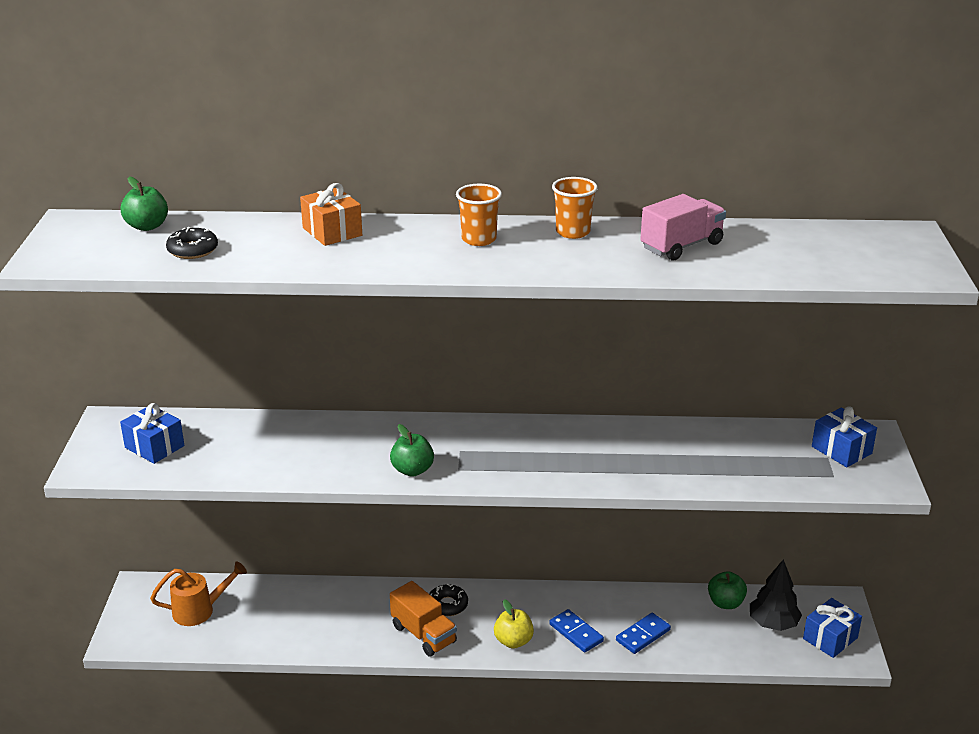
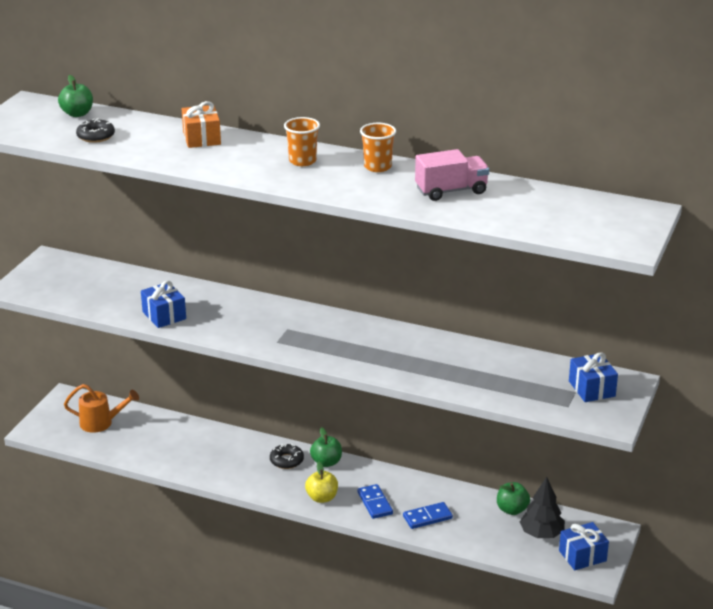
camera: 20 degrees right, 0 degrees up
blue gift [120,403,184,464] -> blue gift moved to [141,281,186,328]
green apple [390,424,434,477] -> green apple moved to [310,427,342,467]
orange truck [390,581,457,657] -> none

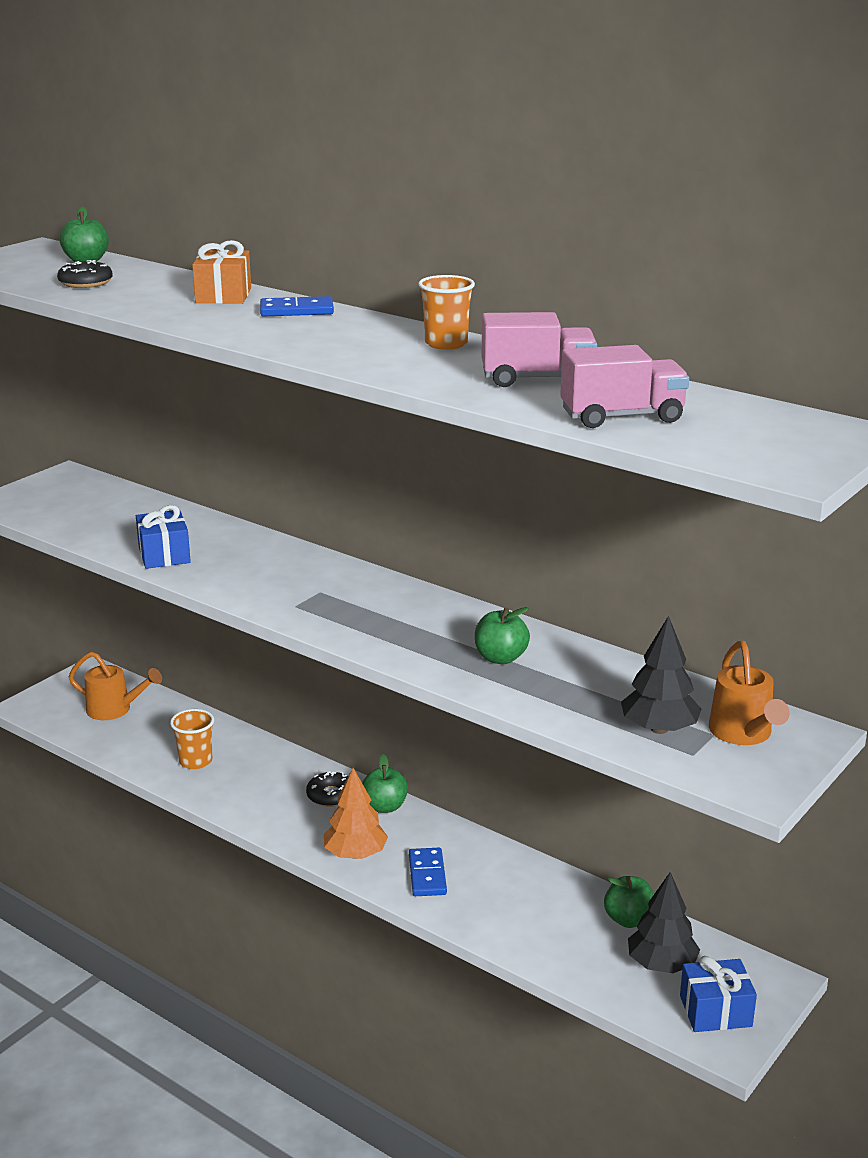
camera: 15 degrees right, 5 degrees down
orange cup [284,117,320,166] -> orange cup moved to [170,709,214,769]
yellow apple [305,461,338,503] -> orange tree [324,768,388,859]
blue domino [403,502,453,529] -> blue domino moved to [260,296,334,316]
blue gift [569,352,618,402] -> orange watering can [709,641,790,745]
none -> green apple [475,607,530,664]
none -> pink truck [560,345,689,428]
none -> black tree [621,616,702,734]

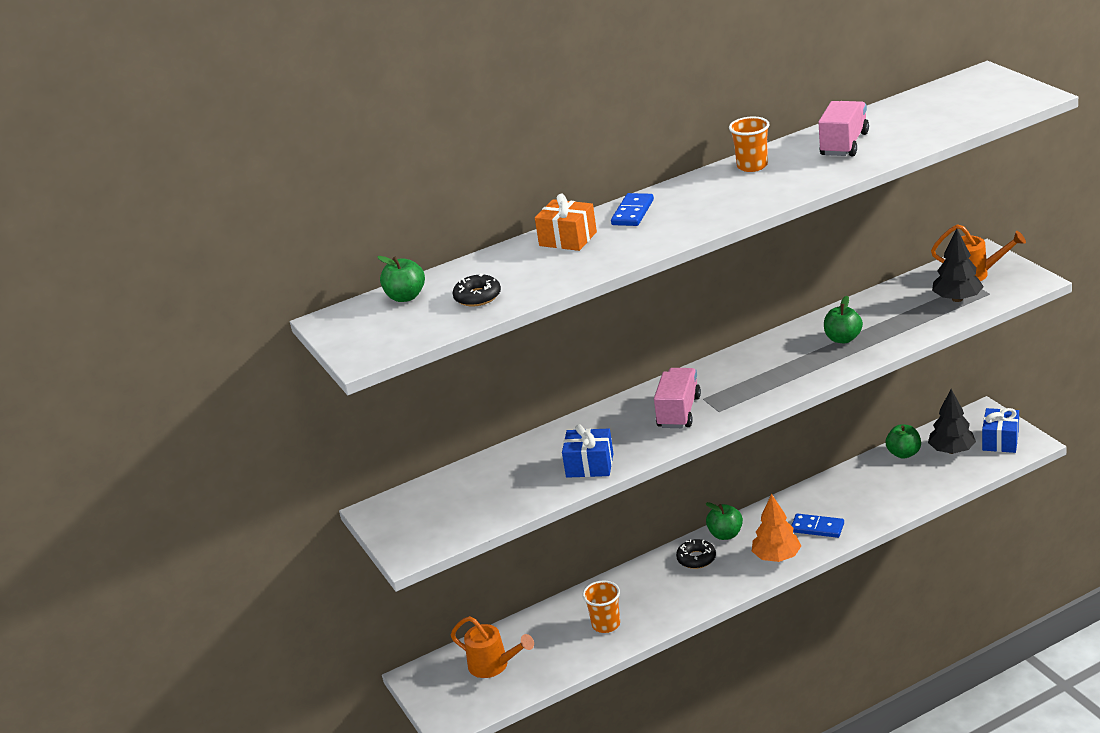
camera: 60 degrees left, 5 degrees up
orange watering can [69,652,162,720] -> orange watering can turned 75 degrees clockwise [451,616,534,678]
pink truck [560,345,689,428] -> pink truck moved to [654,368,701,428]

